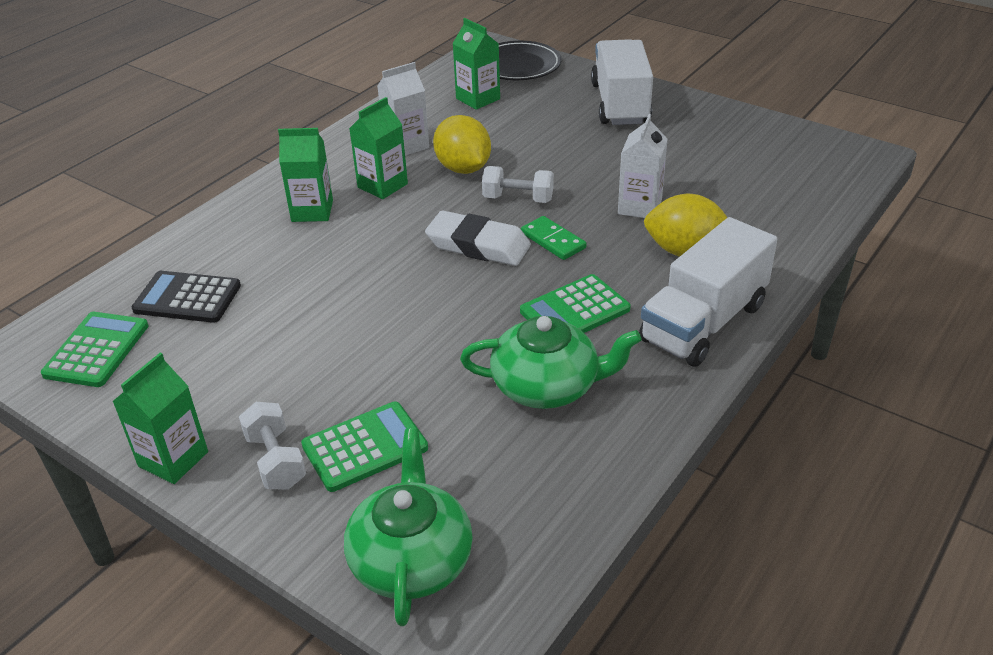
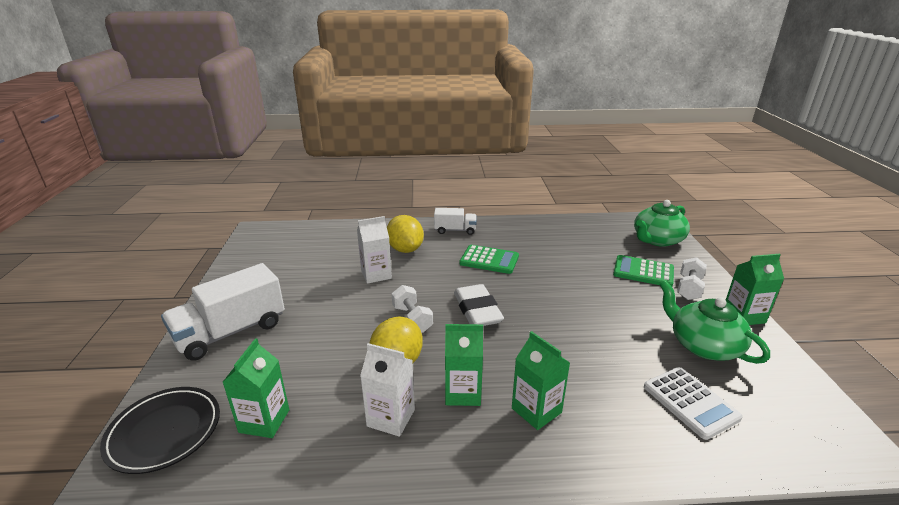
camera: 130 degrees left, 10 degrees down
green calculator [41,312,148,387] -> none
black calculator [132,271,241,323] -> white calculator [644,367,743,440]
green teapot [460,316,642,409] -> green teapot moved to [660,281,770,364]
green domino [521,216,586,260] -> none
white truck [639,217,777,367] -> white truck [434,208,477,235], size x0.55

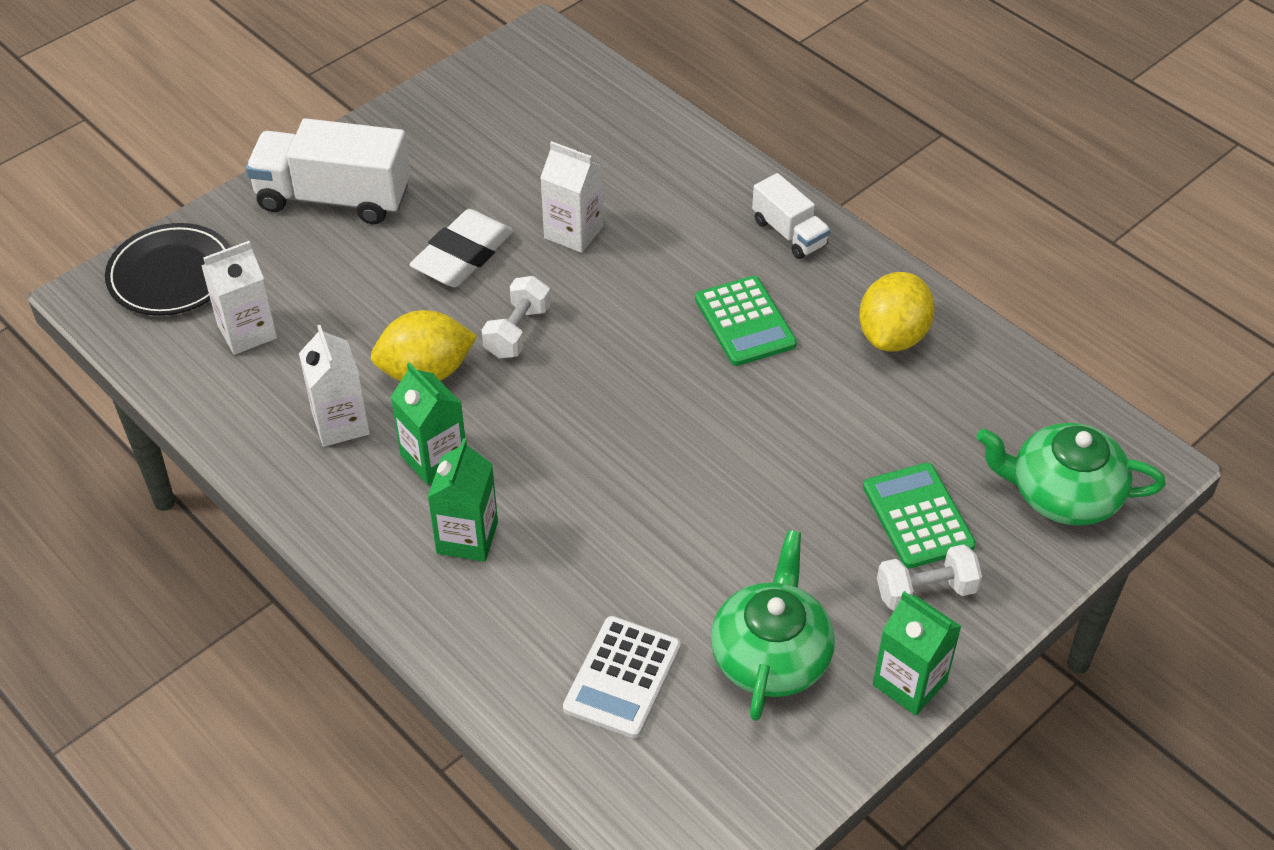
camera: 50 degrees right, 20 degrees up
green carton [223,338,289,438] -> white carton [201,241,277,355]
yellow lemon [387,215,424,253] -> yellow lemon moved to [859,272,935,351]
white eraser [454,284,504,326] -> white eraser moved to [409,209,513,287]

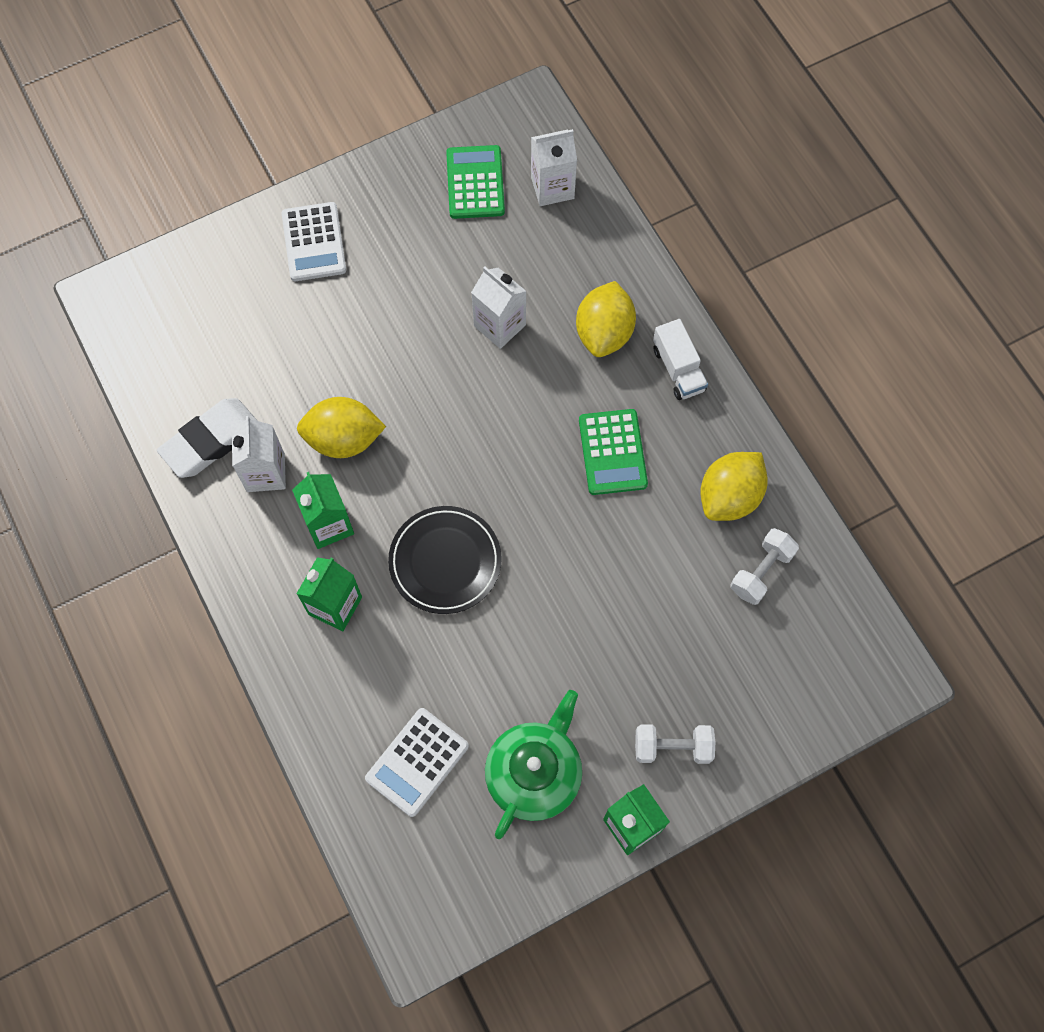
camera: 15 degrees right, 20 degrees up
black plate [105,223,230,316] -> black plate moved to [388,506,502,614]
white carton [201,241,277,355] -> white carton moved to [531,129,577,206]
white truck [246,118,410,224] -> white calculator [282,202,346,281]
white eraser [409,209,513,287] -> white eraser moved to [157,398,258,478]
white dumbbell [482,276,551,358] -> white dumbbell moved to [730,528,799,605]
green calculator [863,463,976,569] -> green calculator moved to [446,145,505,219]
green teapot [977,423,1166,526] -> none
none -> yellow lemon [576,281,636,357]

